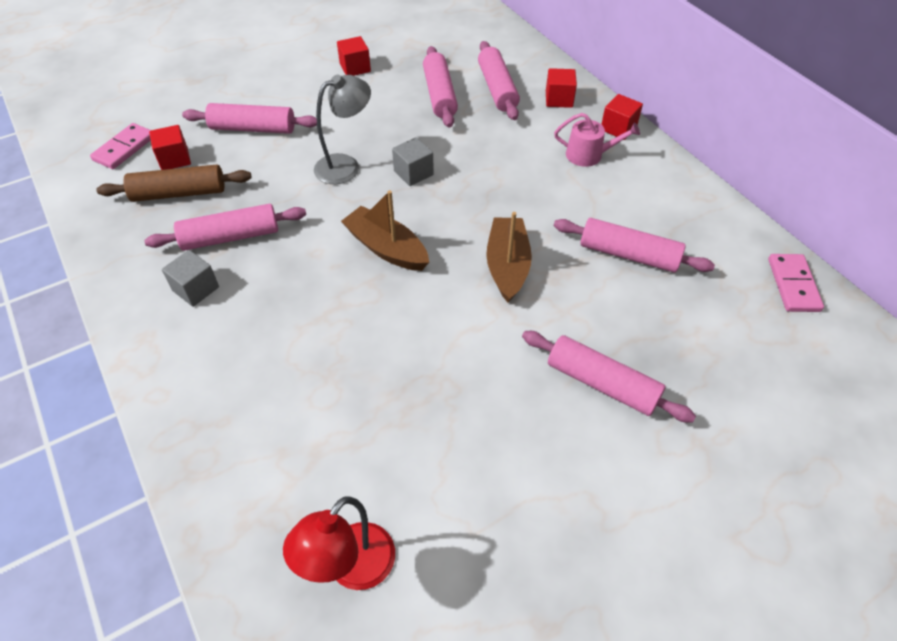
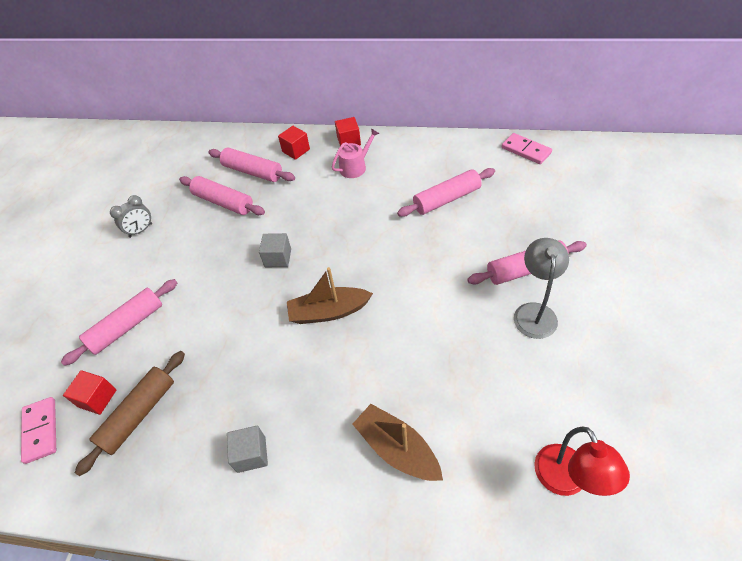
camera: 45 degrees left, 0 degrees up
pink rolling pin [144,204,306,251] -> none
grey lamp [314,74,371,184] -> grey lamp moved to [514,238,569,339]
red cube [337,36,371,76] -> grey clock [110,195,152,238]
brown boat [486,212,532,303] -> brown boat moved to [352,404,443,481]

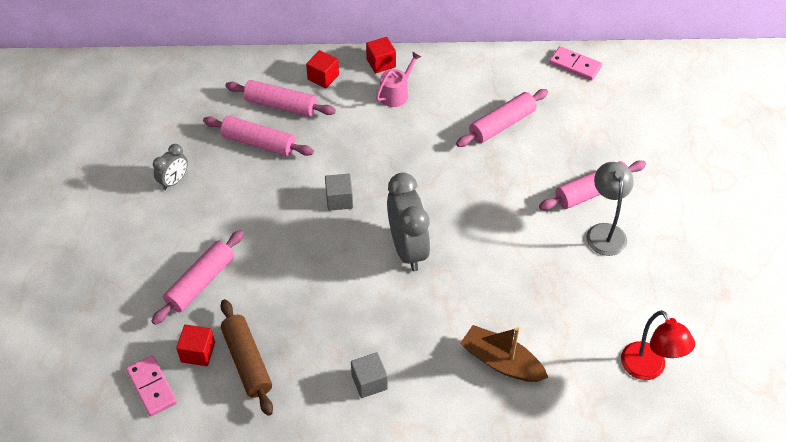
camera: 15 degrees left, 0 degrees up
brown rolling pin [75,351,185,476] -> brown rolling pin turned 45 degrees counterclockwise [220,299,273,416]
brown boat [287,267,373,324] -> grey clock [387,173,430,271]

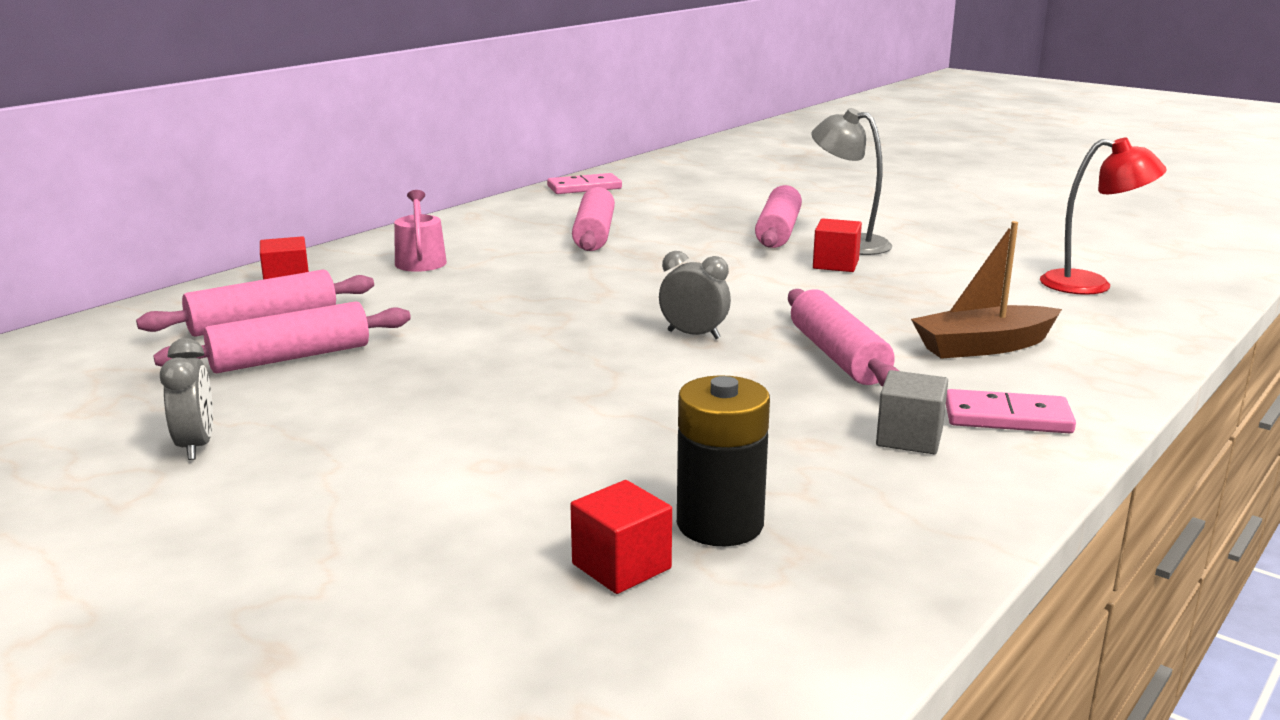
camera: 50 degrees left, 30 degrees down
pink domino [126,355,177,416] -> pink domino moved to [946,389,1076,433]
pink rolling pin [151,230,244,325] -> pink rolling pin moved to [788,289,899,387]
brown rolling pin [220,299,273,416] -> black battery [677,375,770,546]
grey cube [325,174,353,211] -> none
red cube [366,37,396,74] -> red cube moved to [813,218,862,272]
grey clock [387,173,430,271] -> grey clock [659,251,731,339], size x0.53

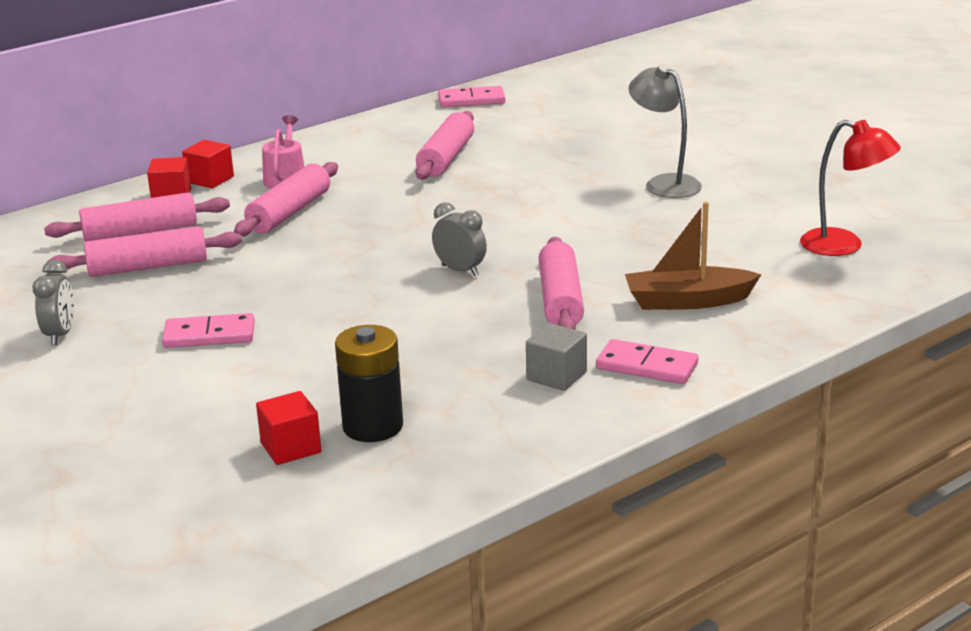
camera: 15 degrees right, 5 degrees up
pink rolling pin [755,185,802,248] -> pink rolling pin moved to [234,162,338,237]
red cube [813,218,862,272] -> red cube moved to [182,140,234,188]
none -> pink domino [162,313,255,348]

